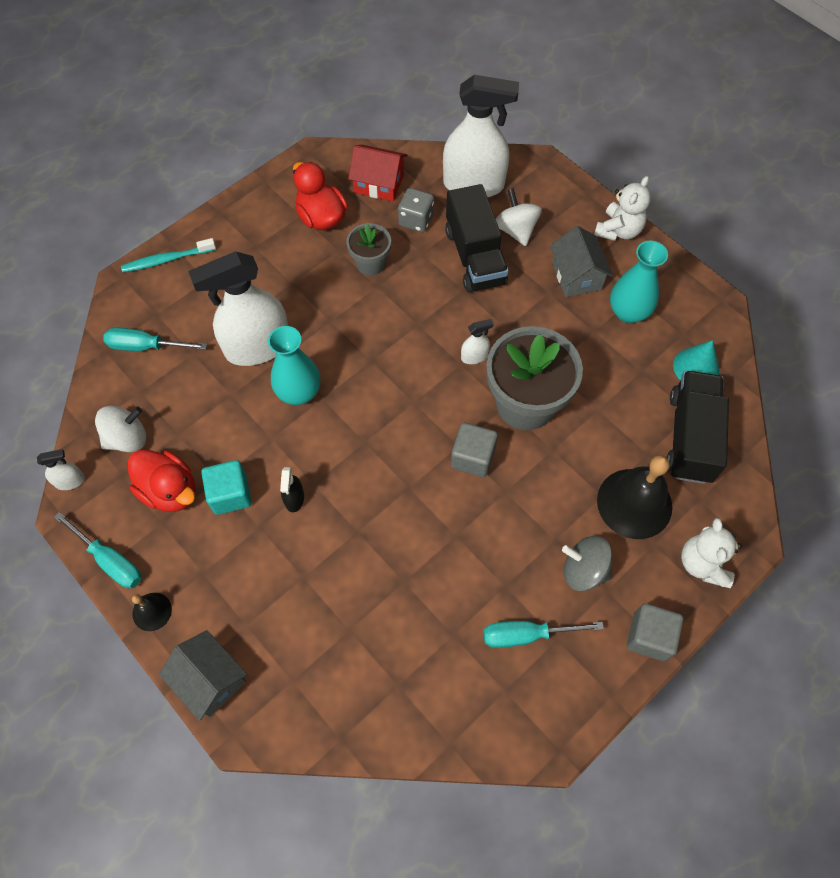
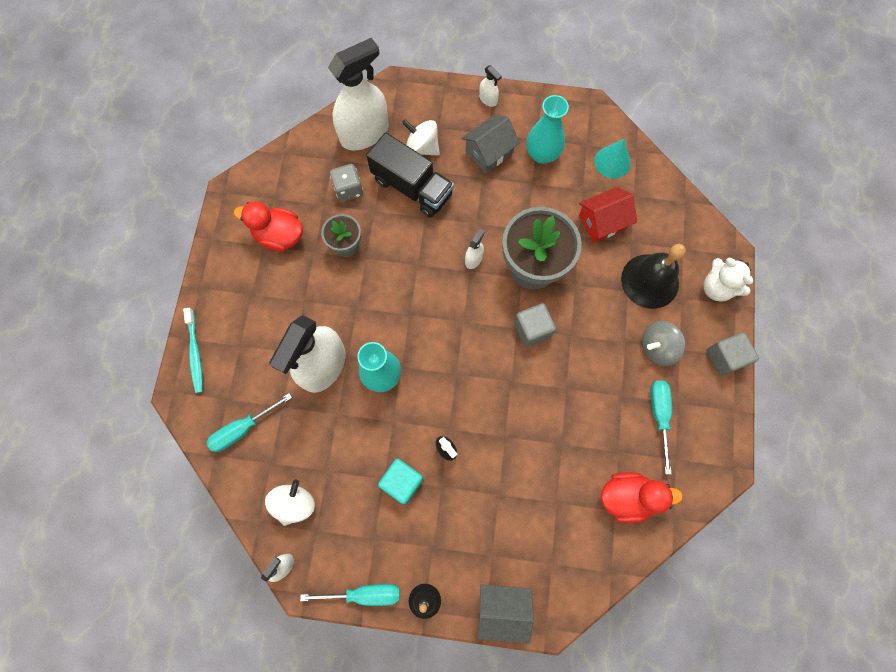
camera: 40 degrees left, 10 degrees up
turquoise toothbrush [121,238,216,272] -> turquoise toothbrush turned 45 degrees counterclockwise [183,308,203,393]
red duck [128,450,196,512] -> red duck moved to [601,472,683,523]
red house [348,145,407,201] -> red house moved to [579,187,637,243]
turquoise screwdriver [483,621,604,648] -> turquoise screwdriver turned 135 degrees clockwise [650,380,672,474]
grey house [550,226,613,297] -> grey house turned 75 degrees counterclockwise [462,115,520,173]
white teddy bear [594,176,651,241] -> white spray bottle [479,65,502,107]
black truck [667,370,729,484] -> none

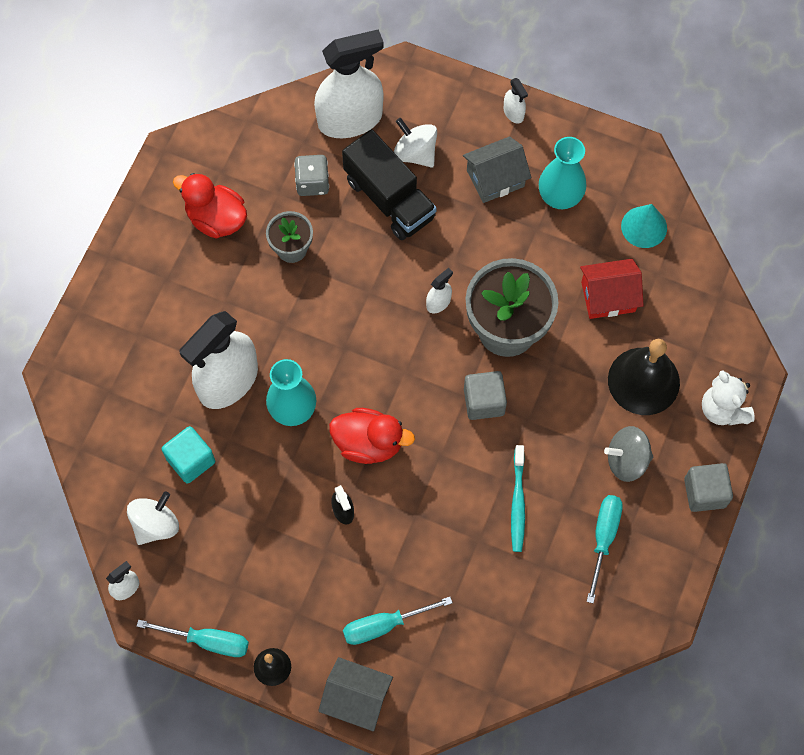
camera: 15 degrees right, 5 degrees down
turquoise toothbrush [183,308,203,393] -> turquoise toothbrush moved to [511,445,525,552]
turquoise screwdriver [207,393,292,452] -> turquoise screwdriver moved to [343,597,453,645]
turquoise cube [378,458,424,504] -> turquoise cube moved to [161,426,215,484]
red duck [601,472,683,523] -> red duck moved to [329,408,415,464]

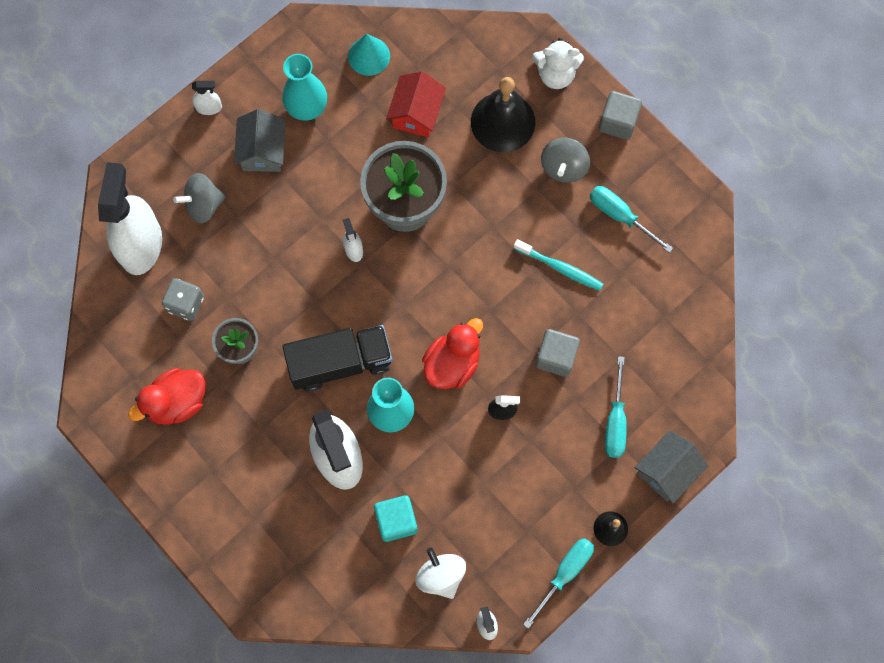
camera: 65 degrees left, 5 degrees up
black truck [342,129,437,240] -> black truck moved to [283,325,392,392]
white spinning top [394,118,437,168] -> grey spinning top [173,173,226,223]
grey cube [464,371,507,420] -> grey cube moved to [536,329,580,377]

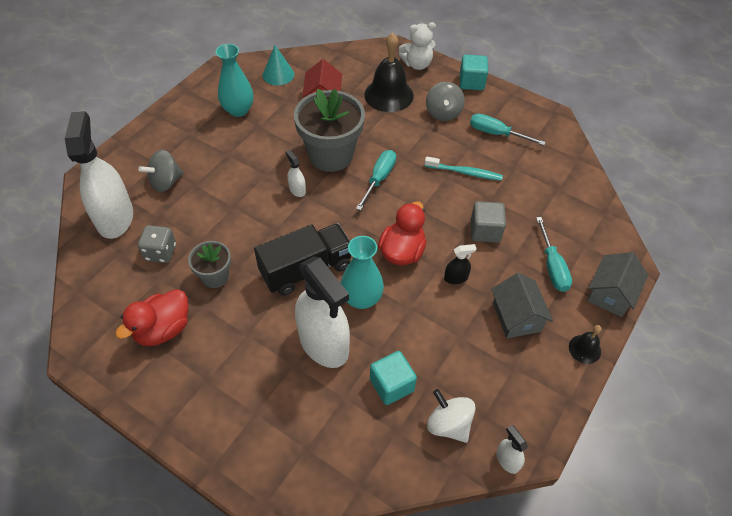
camera: 15 degrees left, 20 degrees down
white spray bottle [192,81,222,115] -> none
grey house [234,109,286,172] -> grey house moved to [491,273,553,338]
turquoise screwdriver [523,538,594,629] -> turquoise screwdriver moved to [356,150,396,211]
grey cube [599,91,642,140] -> turquoise cube [460,55,488,90]

